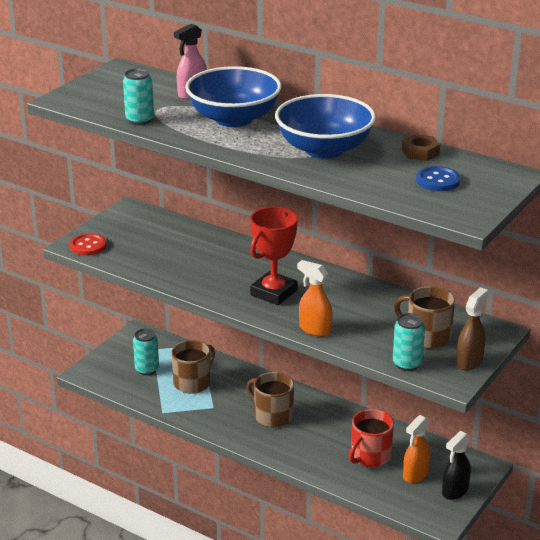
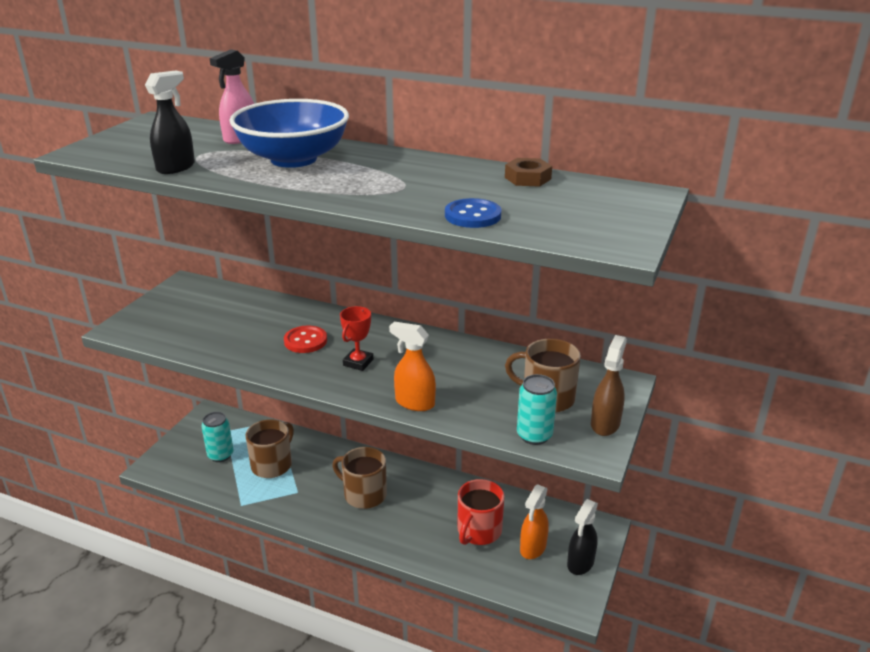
camera: 10 degrees left, 0 degrees up
red button [70,233,106,256] -> red button moved to [284,326,327,353]
turquoise can [123,68,154,125] -> black spray bottle [145,70,195,174]
red trophy [250,207,298,305] -> red trophy [340,306,373,371], size x0.57
blue bowl [275,94,376,159] -> none
blue button [416,166,460,191] -> blue button moved to [445,198,501,228]

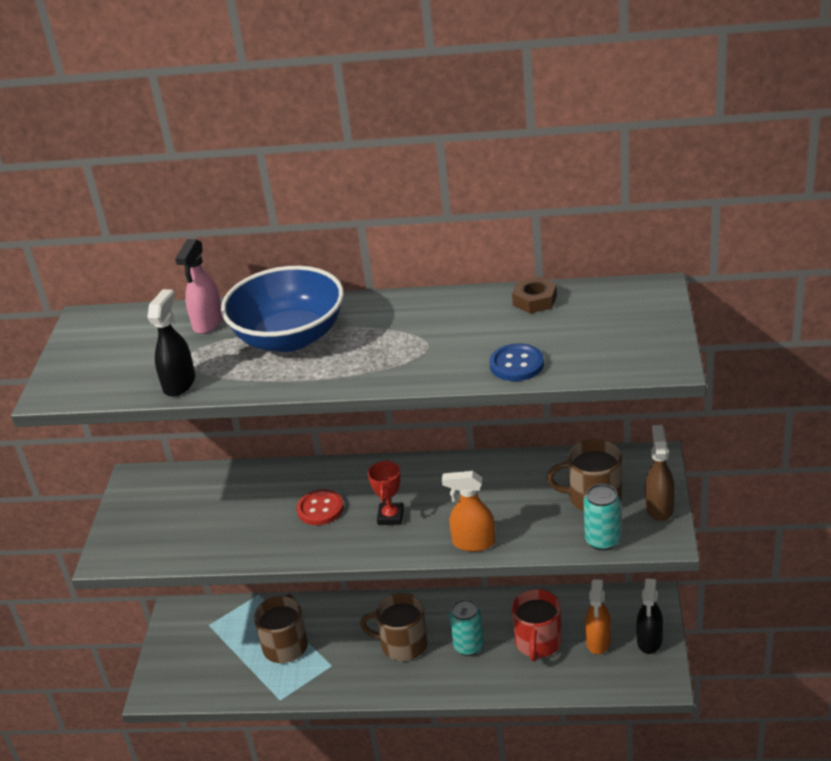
camera: 15 degrees left, 5 degrees up
turquoise can [201,412,234,462] -> turquoise can moved to [449,599,484,656]

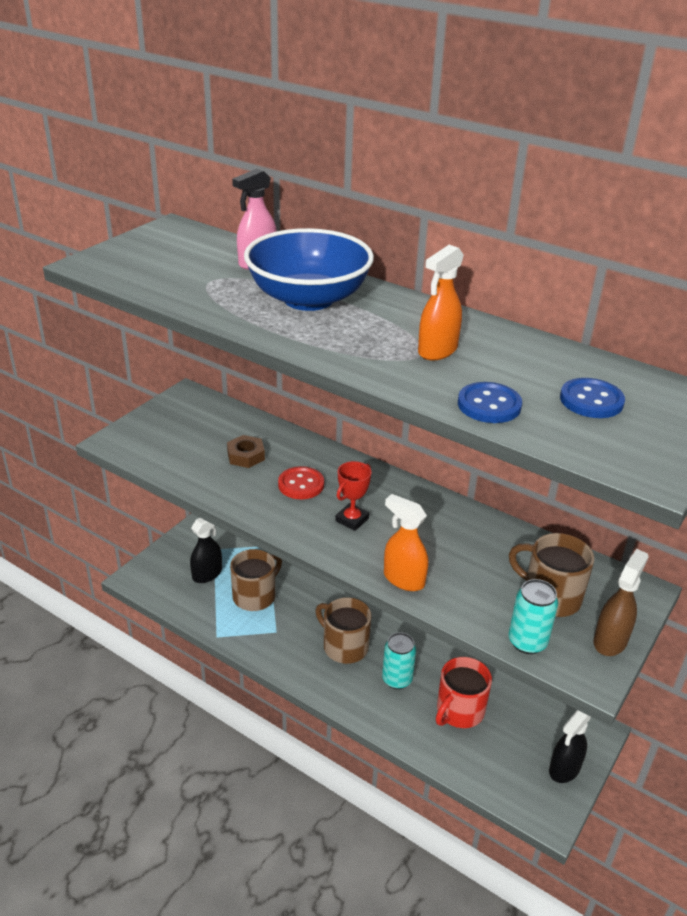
camera: 25 degrees right, 0 degrees up
black spray bottle [147,289,195,397] -> black spray bottle moved to [190,518,222,583]
brown nut [512,276,557,313] -> brown nut moved to [227,435,265,468]
orange spray bottle [585,579,611,654] -> orange spray bottle moved to [418,245,464,360]
none -> blue button [560,378,625,418]

